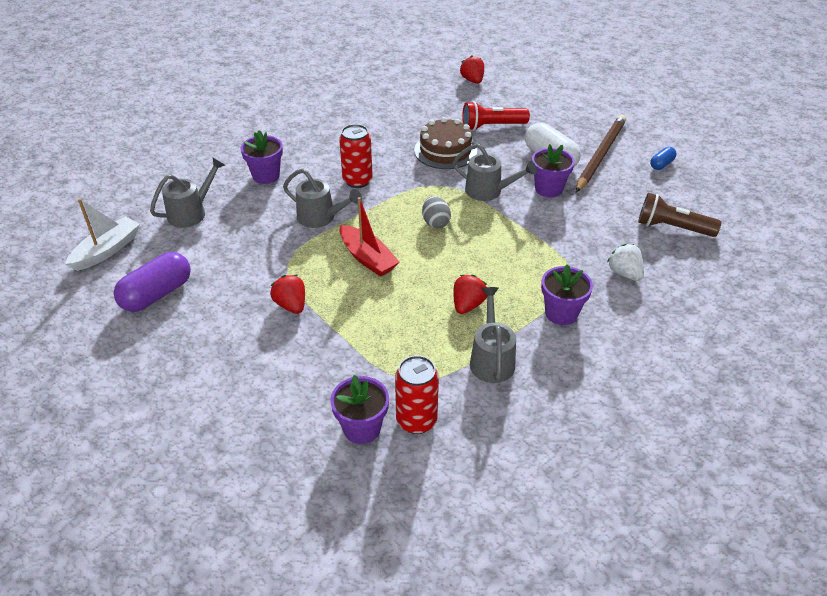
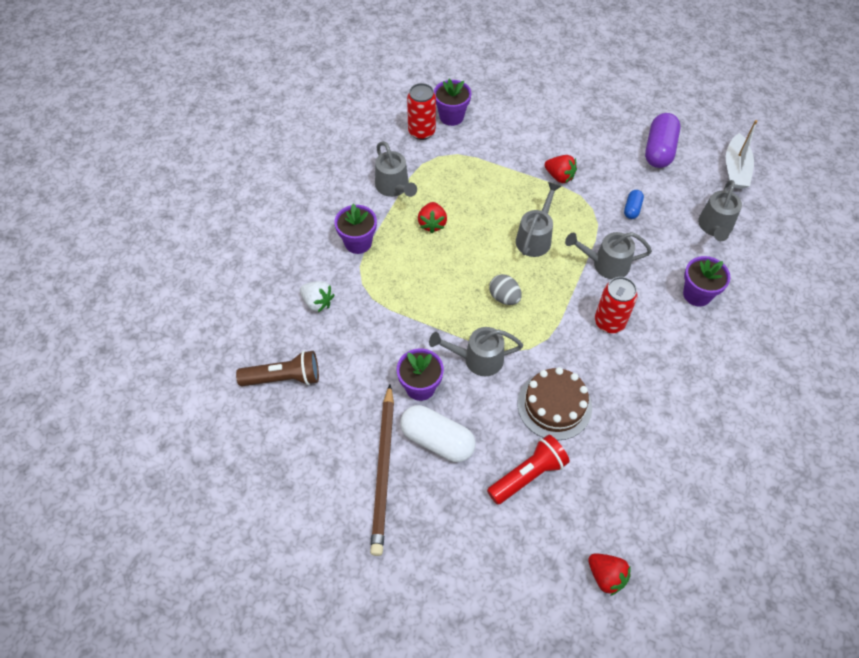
camera: 155 degrees right, 15 degrees up
red boat [340,197,399,277] -> grey watering can [516,182,561,257]
blue capsule [650,147,677,170] -> blue capsule moved to [624,190,644,219]

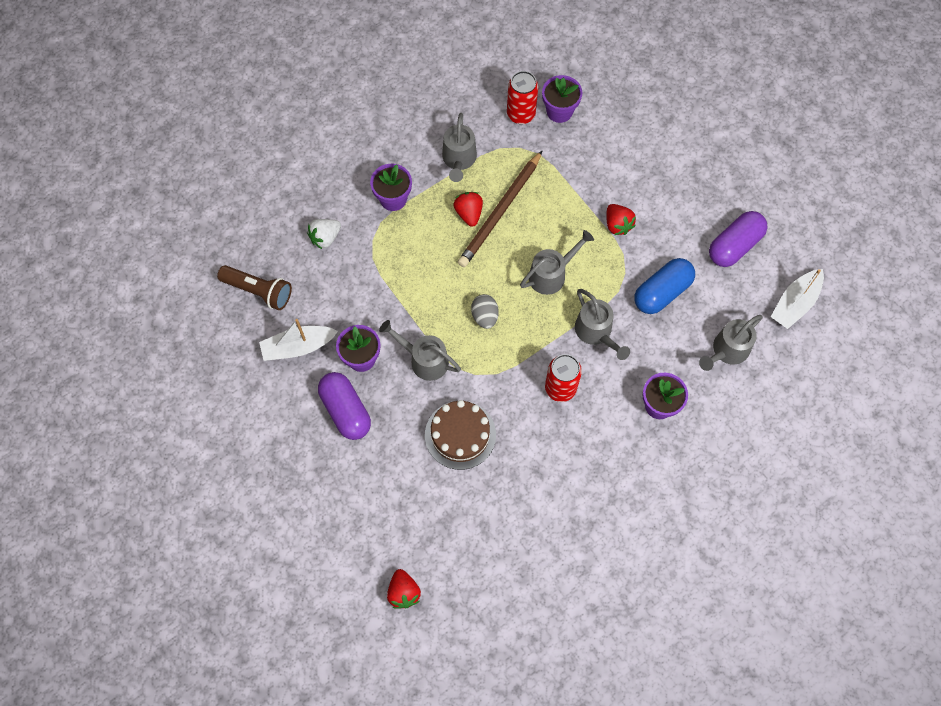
camera: 30 degrees right, 10 degrees up
white strawberry [300,281,335,312] -> white strawberry turned 75 degrees clockwise [307,219,341,249]
brown pencil [370,384,394,556] -> brown pencil moved to [458,150,543,267]
white capsule [400,405,475,462] -> purple capsule [318,372,371,440]
red strawberry [418,202,447,233] -> red strawberry turned 135 degrees clockwise [454,192,483,227]
red flashlight [487,435,570,505] -> none
grey watering can [565,232,652,279] -> grey watering can turned 150 degrees counterclockwise [575,289,630,360]
blue capsule [624,190,644,219] -> blue capsule [634,258,695,314], size x1.97
none -> white boat [259,319,338,361]

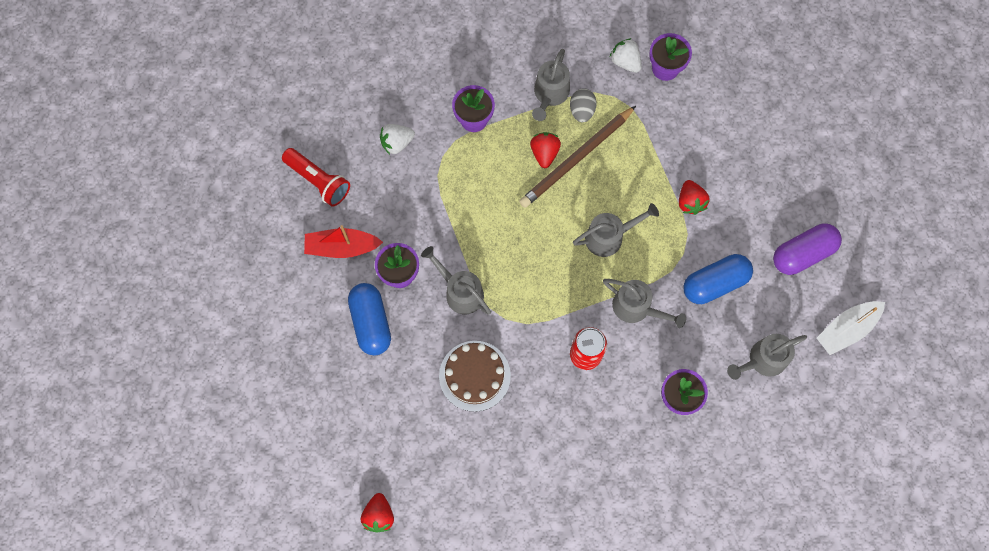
camera: 15 degrees right, 5 degrees up
brown flashlight [217,265,292,310] -> red flashlight [282,148,350,207]
white boat [259,319,338,361] -> red boat [304,225,383,258]
purple capsule [318,372,371,440] -> blue capsule [348,283,391,356]
grey egg [471,294,499,329] -> grey egg moved to [570,89,597,122]
red can [507,71,538,124] -> white strawberry [610,38,642,73]
grey watering can [575,289,630,360] -> grey watering can turned 45 degrees counterclockwise [603,279,686,328]

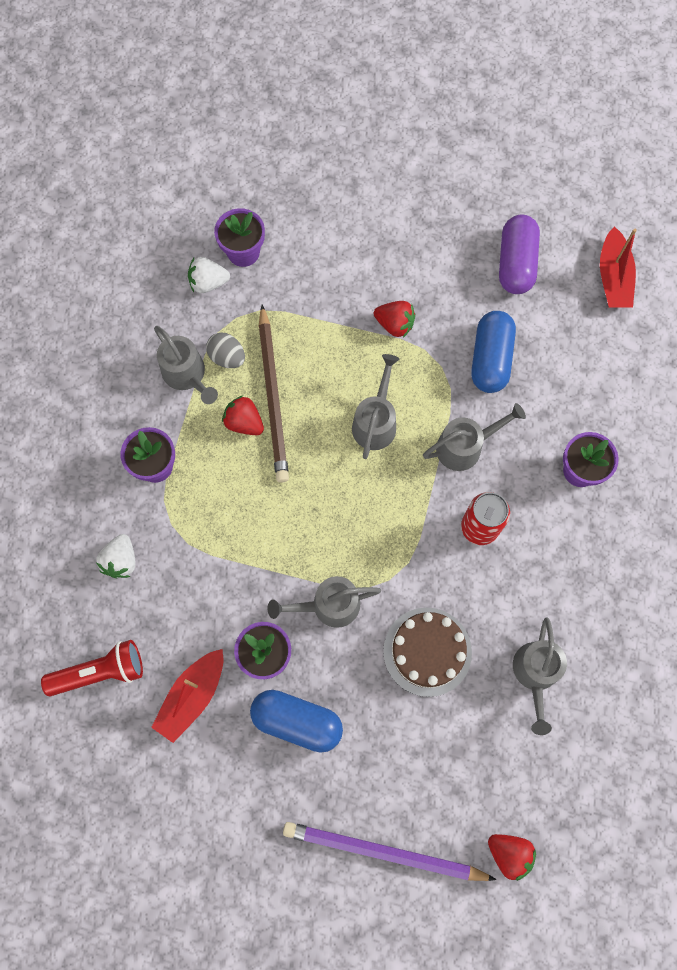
camera: 55 degrees left, 0 degrees up
grey watering can [727,334,807,380] -> grey watering can moved to [513,617,567,735]
white boat [817,301,885,355] -> red boat [600,226,637,308]
none -> purple pencil [283,822,497,881]

